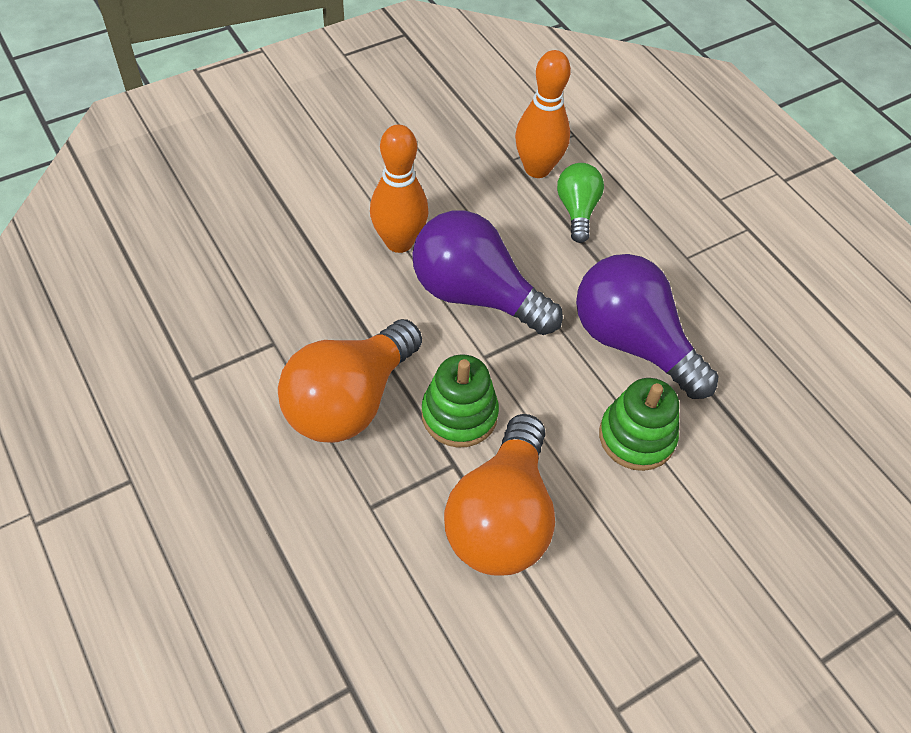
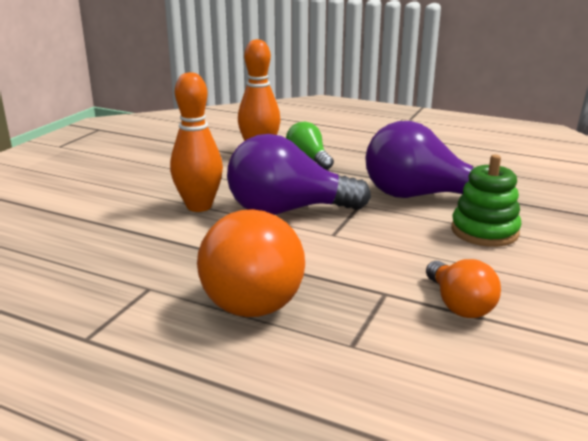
camera: 30 degrees left, 30 degrees down
green stacking toy [421,354,499,448] -> none
orange light bulb [444,414,555,576] -> orange light bulb [426,259,501,318], size x0.55

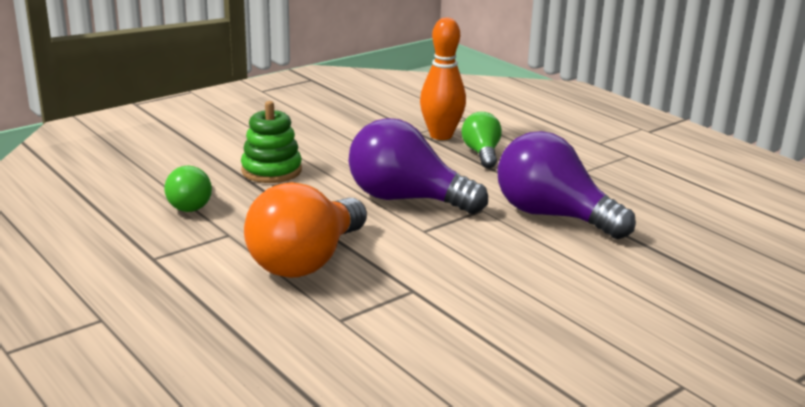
camera: 25 degrees right, 0 degrees up
orange bowling pin [170,72,223,212] -> none
orange light bulb [426,259,501,318] -> none
green stacking toy [451,154,522,247] -> green stacking toy moved to [241,101,302,183]
none -> green light bulb [164,166,212,212]

